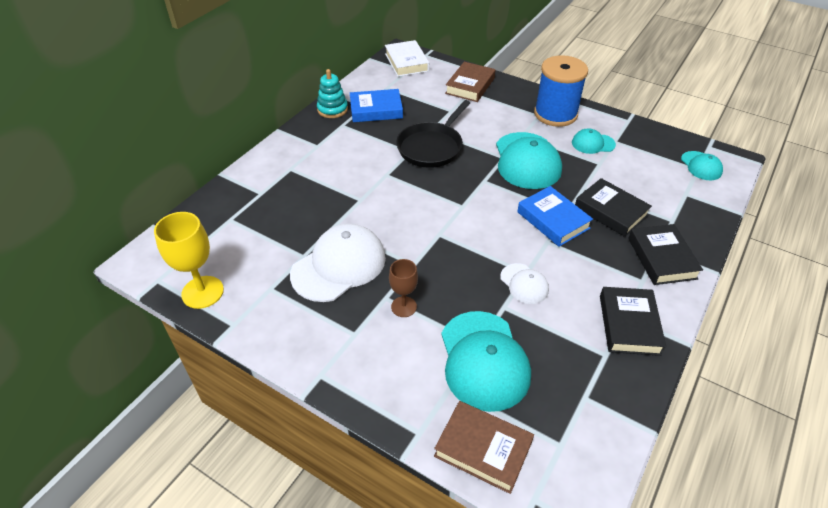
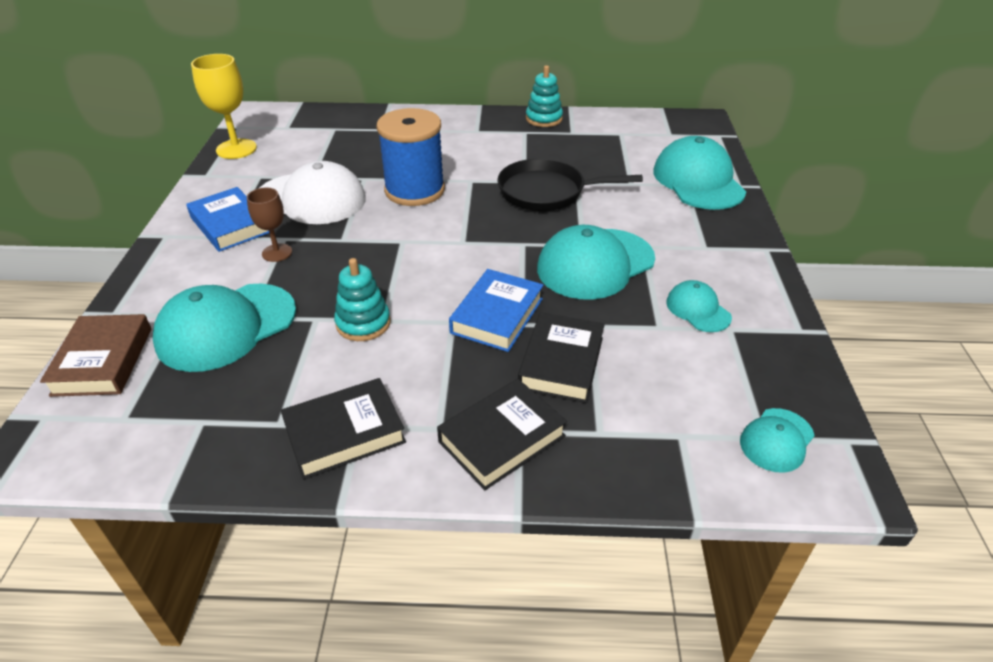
camera: 60 degrees right, 5 degrees down
blue book [350,89,403,122] -> blue book moved to [186,187,269,252]
white book [385,40,429,77] -> none
brown book [445,62,495,102] -> turquoise cap [653,136,746,210]
white cap [500,263,549,304] -> turquoise stacking toy [334,258,391,341]
blue spool [534,55,588,127] -> blue spool moved to [377,108,445,206]

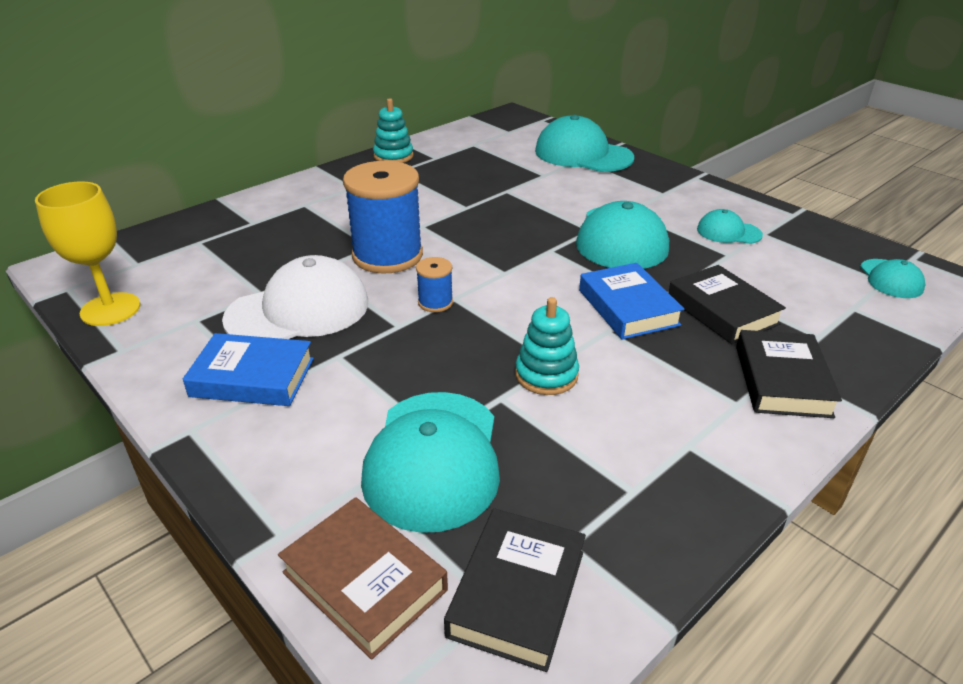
camera: 45 degrees left, 5 degrees down
brown goblet [247,187,292,262] -> none
black book [281,378,406,479] -> black book moved to [444,508,586,672]
black pan [497,159,643,211] -> none
none -> blue spool [416,257,453,312]

